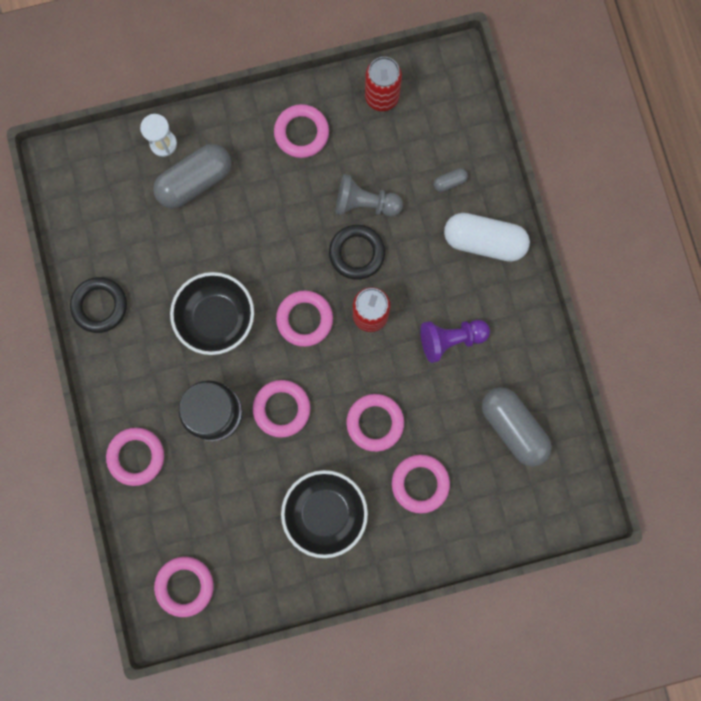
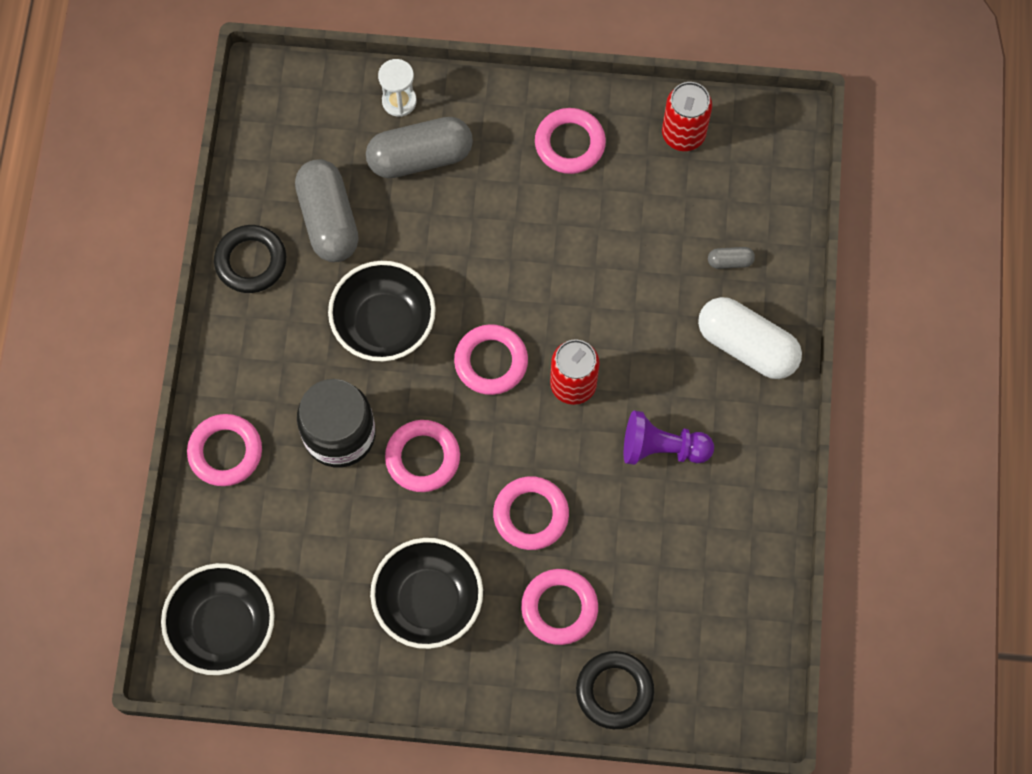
camera: 20 degrees right, 10 degrees down
pink ring [154,557,214,617] -> black bowl [161,563,275,675]
black ring [329,225,385,280] -> black ring moved to [576,651,654,729]
grey pawn [336,174,403,217] -> none
grey capsule [482,387,552,467] -> grey capsule moved to [295,159,359,262]

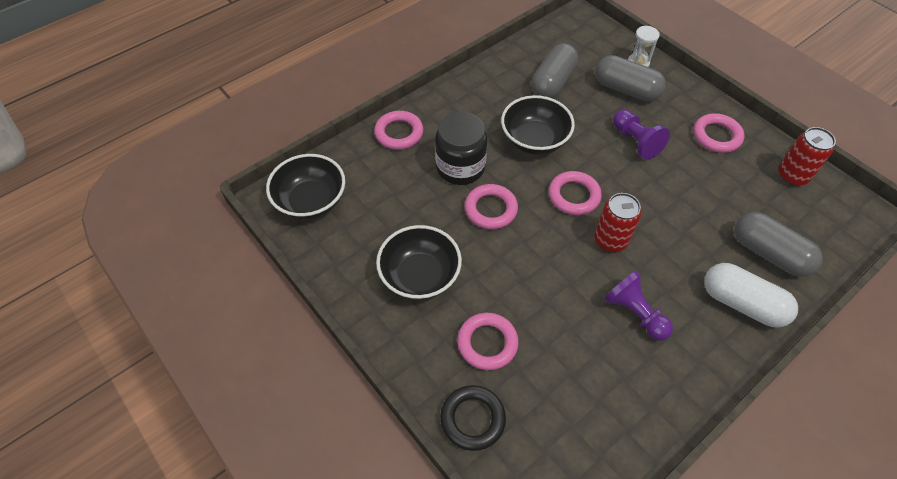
camera: 45 degrees right, 15 degrees down
black ring [214,225,286,293] -> none
pink ring [493,476,569,550] -> none
white capsule [698,297,802,379] -> white capsule turned 45 degrees counterclockwise [704,263,798,328]
grey capsule [708,247,755,269] -> grey capsule [735,212,823,277], size x2.34
none -> purple pawn [613,110,670,160]

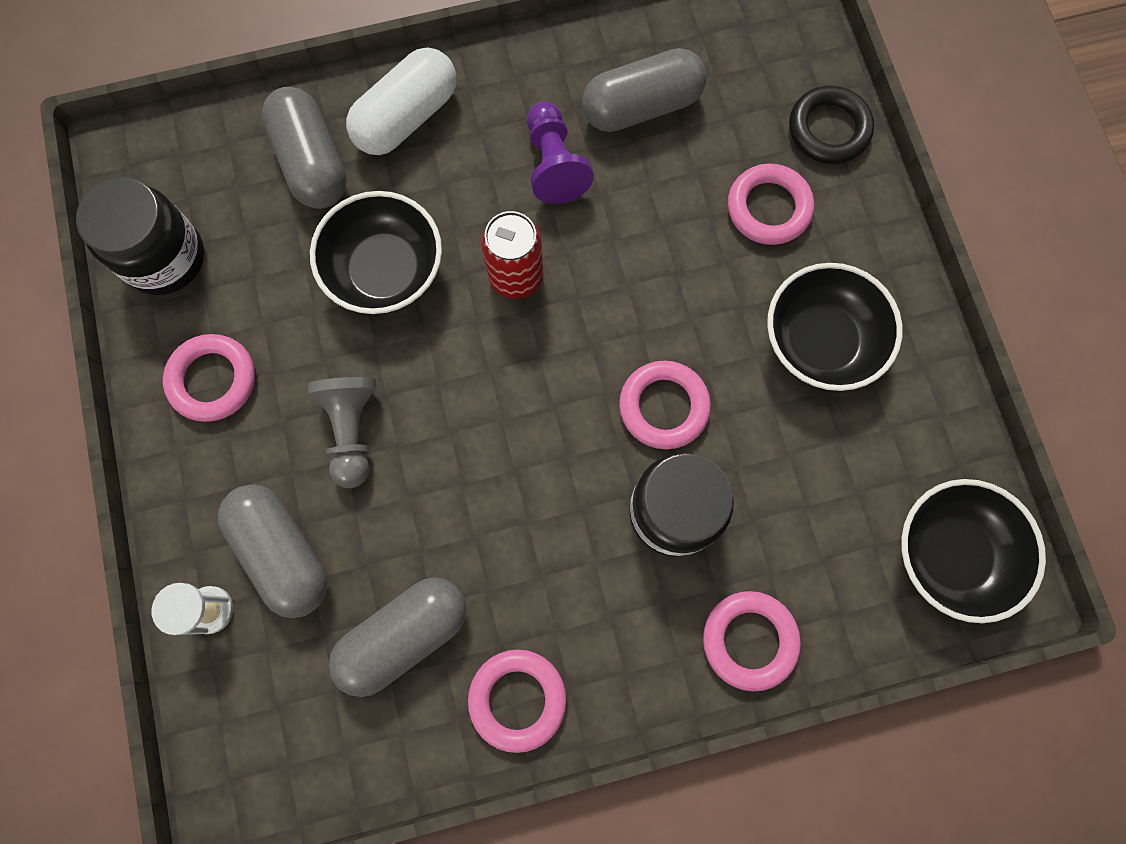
camera: 155 degrees left, 20 degrees up
black bowl [501,95,575,155] -> black bowl moved to [310,191,442,314]
pink ring [549,171,602,215] -> pink ring moved to [468,649,567,753]
purple pawn [613,110,670,160] -> grey pawn [308,377,377,488]
white capsule [704,263,798,328] -> white capsule turned 75 degrees clockwise [346,48,456,155]
red can [779,127,836,186] -> black jar [76,177,204,295]
none -> grey capsule [582,48,706,132]

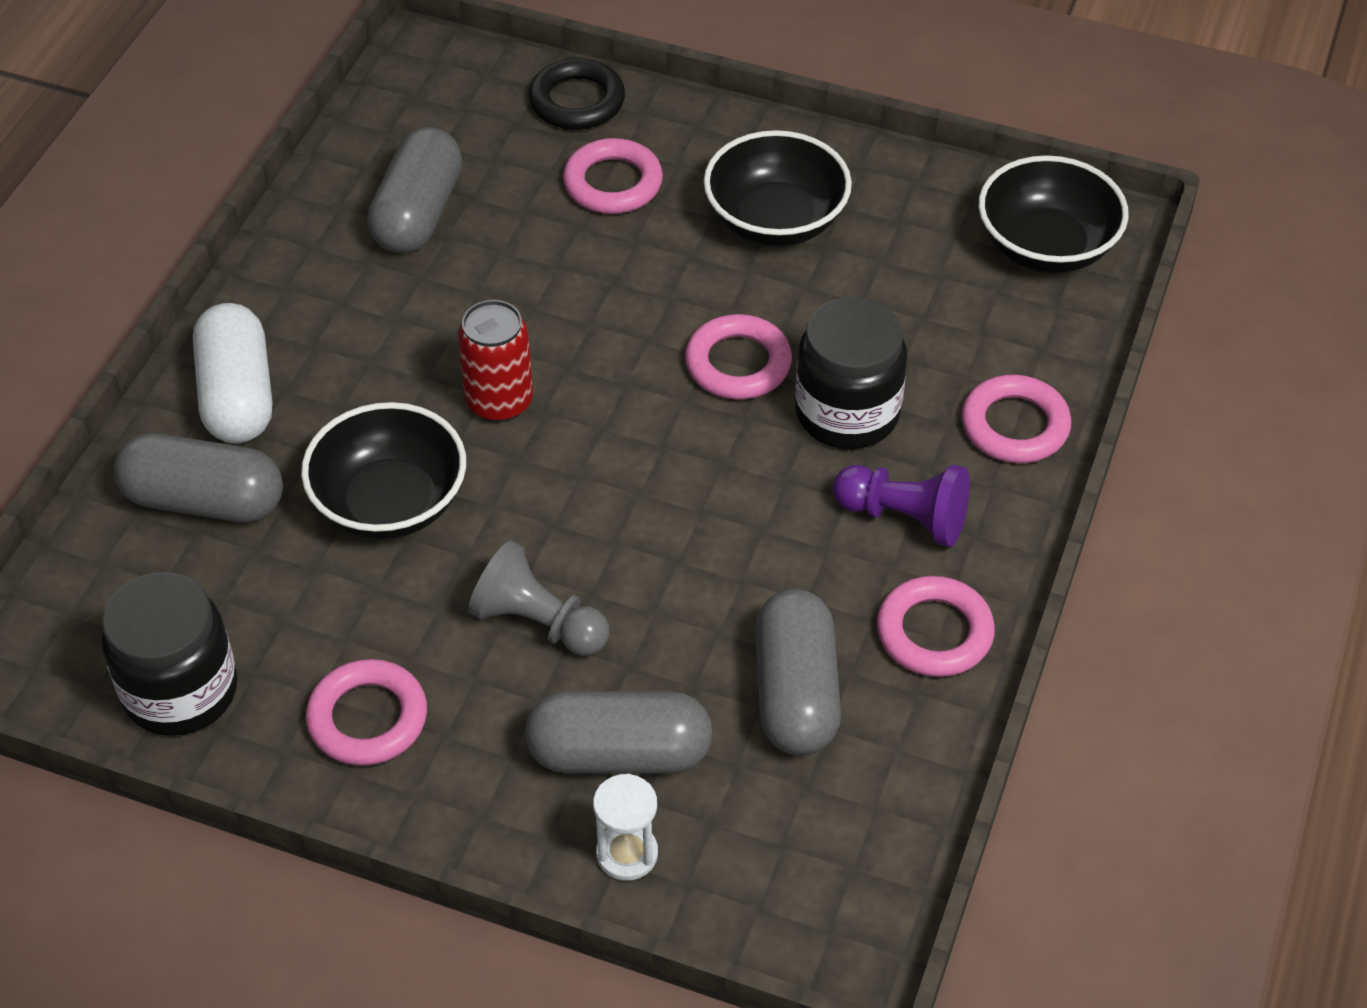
camera: 55 degrees left, 25 degrees down
purple pawn [527,102,594,204] -> purple pawn moved to [833,465,970,547]

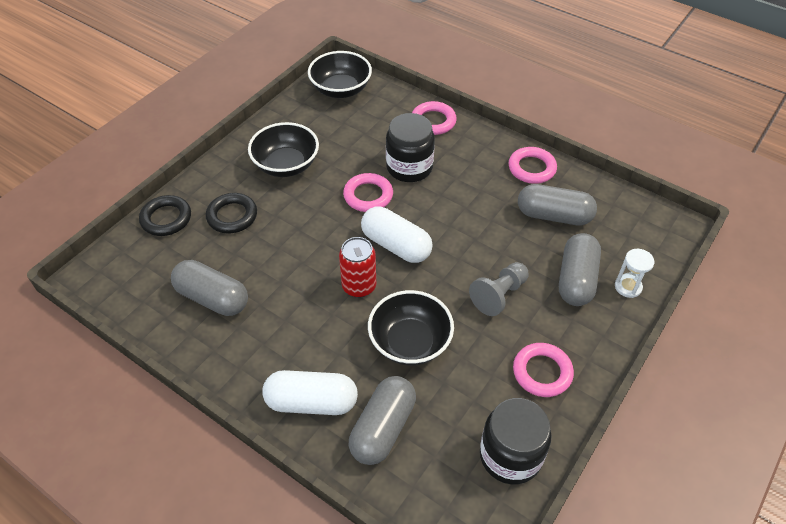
camera: 75 degrees left, 0 degrees up
pink ring [563,138,663,214] -> black ring [206,193,257,233]
purple pawn [833,465,970,547] -> none
none -> white capsule [361,207,433,263]

